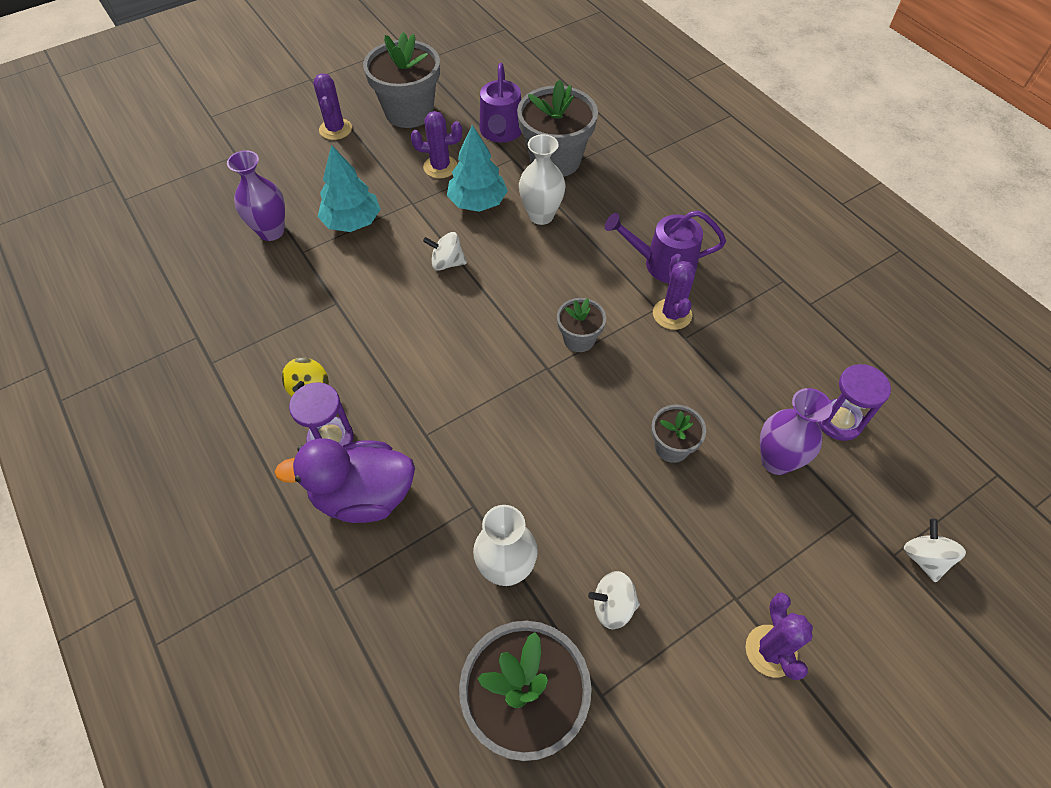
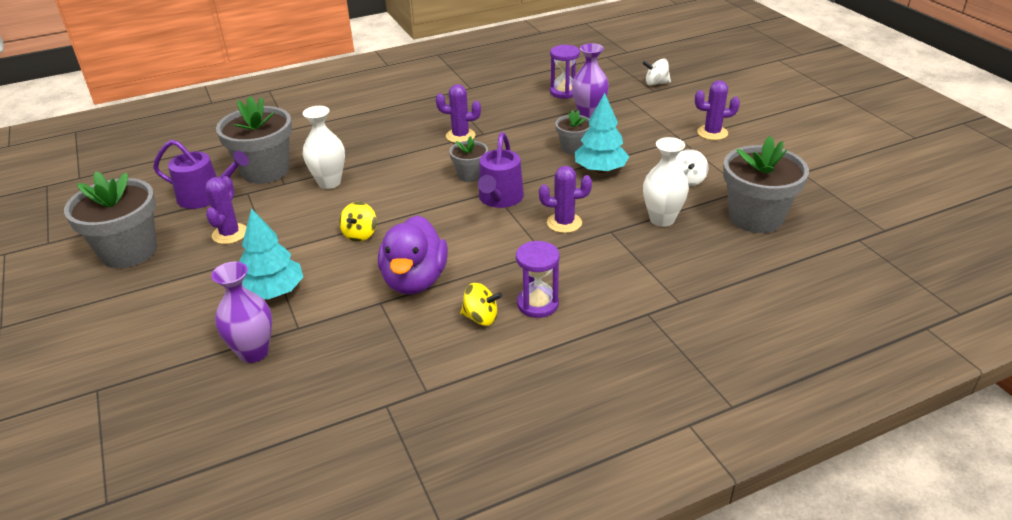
camera: 80 degrees left, 20 degrees down
purple duck [275,438,415,523] -> purple duck moved to [378,215,448,295]
purple cactus [313,73,352,140] -> purple cactus moved to [539,166,592,233]
white spinning top [423,232,467,271] -> yellow spinning top [339,202,377,242]
turquoise tree [447,125,508,212] -> turquoise tree moved to [575,93,629,173]
purple watering can [605,210,726,283] -> purple watering can moved to [478,132,524,208]

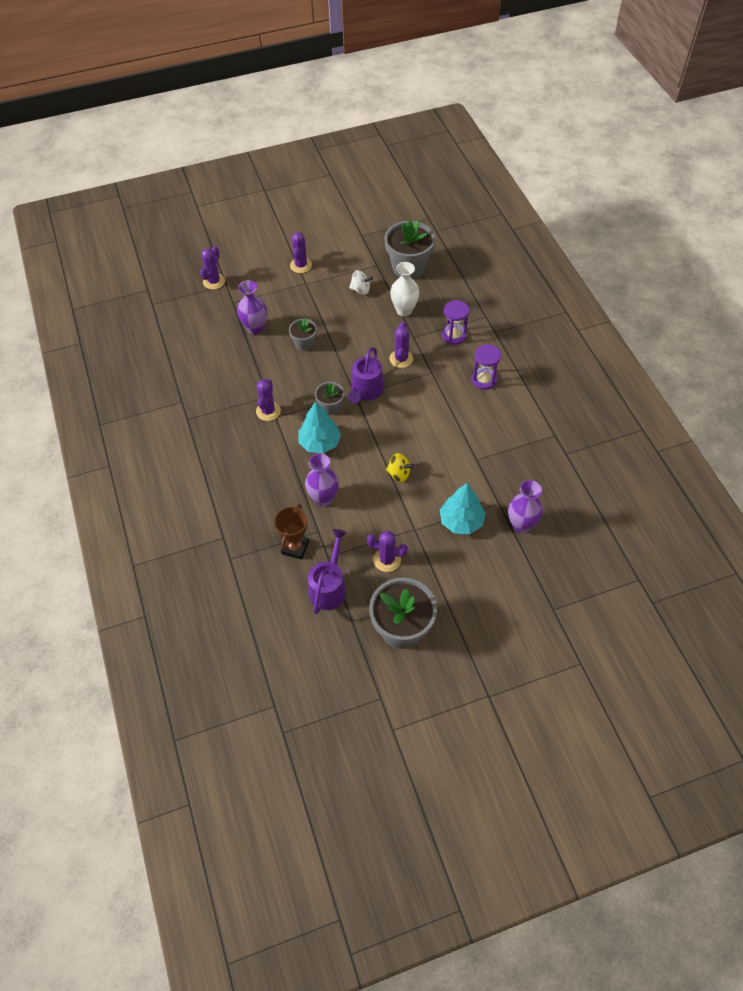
camera: 85 degrees left, 20 degrees up
grey flower pot [216,96,292,184] -> brown trophy [274,504,309,560]
white vase [303,106,345,189] -> purple vase [305,454,339,507]
purple duck [378,215,448,295] -> none
yellow spinning top [460,283,502,326] -> none
purple watering can [478,132,524,208] -> purple watering can turned 90 degrees clockwise [348,347,384,403]
purple hourglass [550,45,580,99] -> purple hourglass moved to [442,300,469,345]
turquoise tree [575,93,629,173] -> turquoise tree moved to [298,401,341,453]
white spinning top [642,59,671,85] -> purple cactus [200,246,225,289]

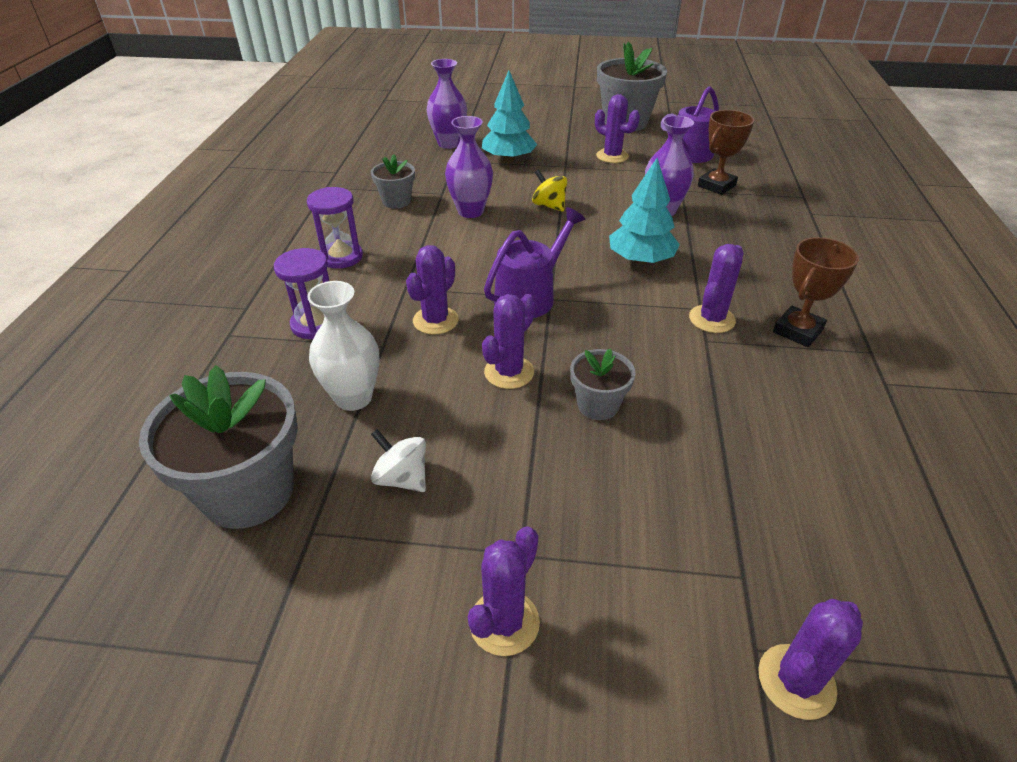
camera: 155 degrees left, 15 degrees down
purple vase [237,280,267,335] -> purple vase moved to [445,116,493,218]
grey flower pot [315,382,344,415] -> grey flower pot moved to [371,154,415,208]
none -> purple cactus [482,294,536,389]
none -> brown trophy [773,237,859,347]

